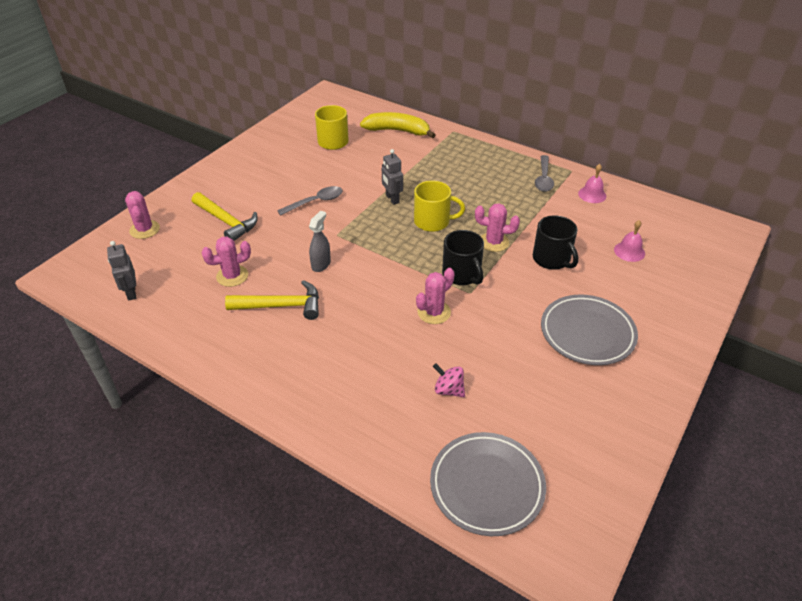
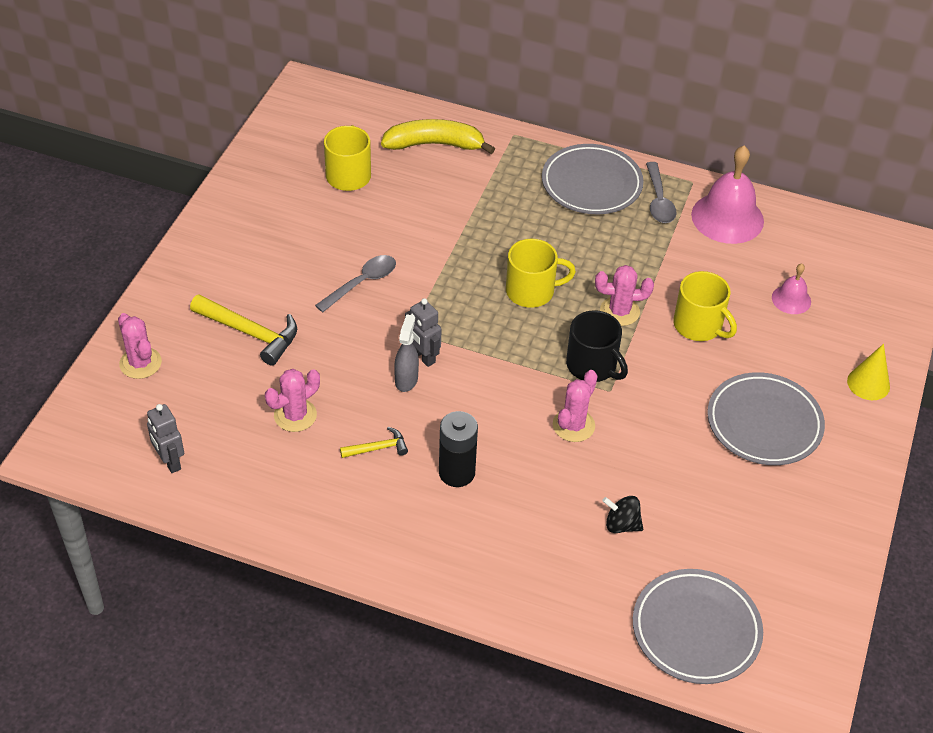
camera: 15 degrees left, 5 degrees up
yellow hammer [225,280,319,320] -> yellow hammer [340,427,408,458], size x0.54
grey robot [382,149,403,205] -> grey robot moved to [405,298,442,367]
pink spinning top [433,363,465,397] -> black spinning top [602,496,643,533]
black mug [533,215,578,270] -> yellow mug [673,271,737,341]
pink bell [578,164,606,203] -> pink bell [691,146,764,244], size x1.93
none -> black battery [439,411,478,487]
none -> grey plate [542,144,644,214]
none -> yellow cone [847,344,890,400]

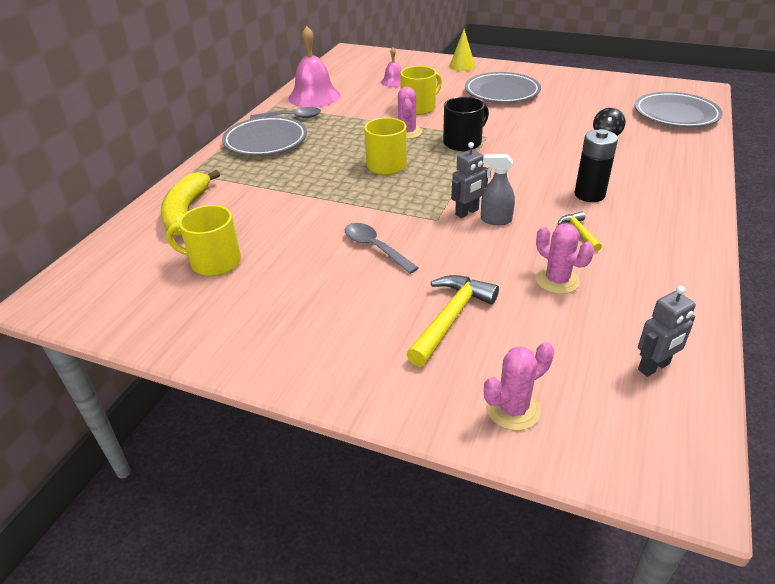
camera: 85 degrees left, 10 degrees down
pink cactus [553,370,598,442] -> none

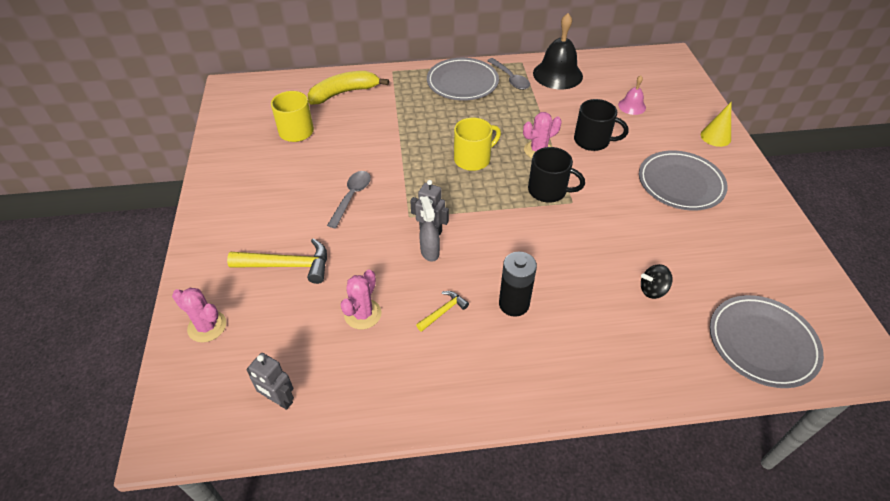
camera: 60 degrees right, 10 degrees up
pink bell [288,26,340,107] -> black bell [533,13,583,89]
yellow mug [400,66,442,115] -> black mug [574,99,628,151]

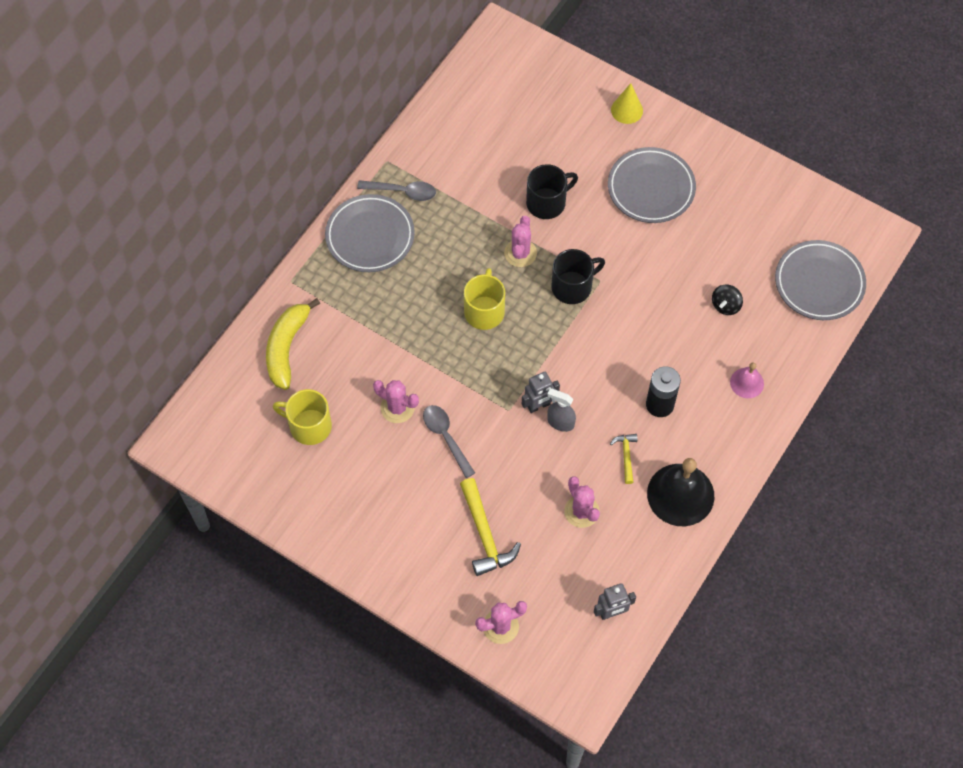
camera: 50 degrees left, 15 degrees up
yellow hammer [227,238,327,284] -> yellow hammer turned 120 degrees clockwise [460,478,521,576]
black bell [533,13,583,89] -> black bell moved to [647,458,714,526]
pink bell [618,75,646,115] -> pink bell moved to [730,362,764,398]
none -> pink cactus [373,380,419,423]

